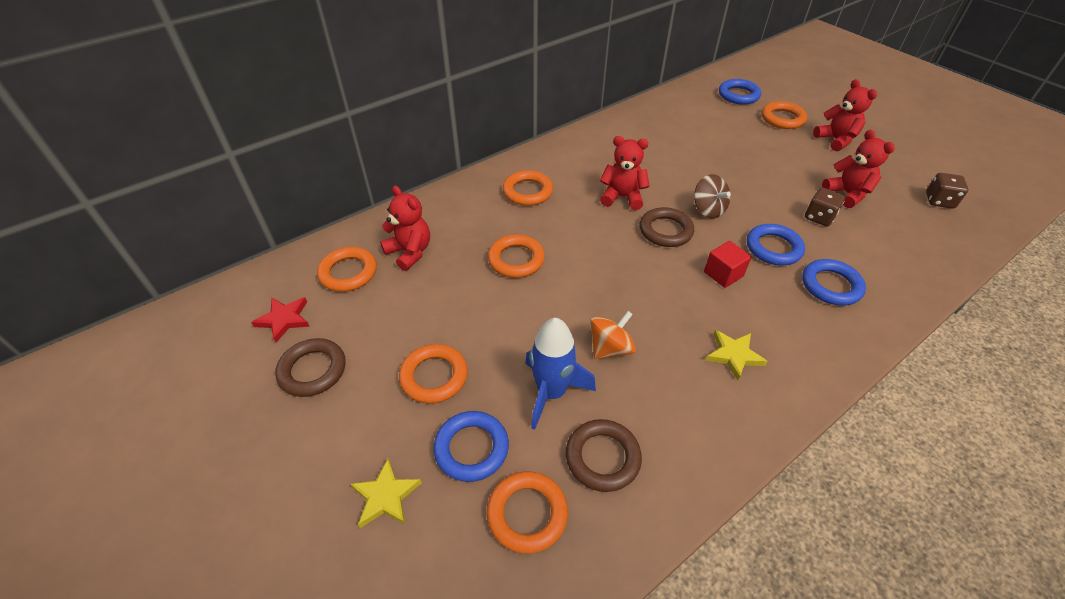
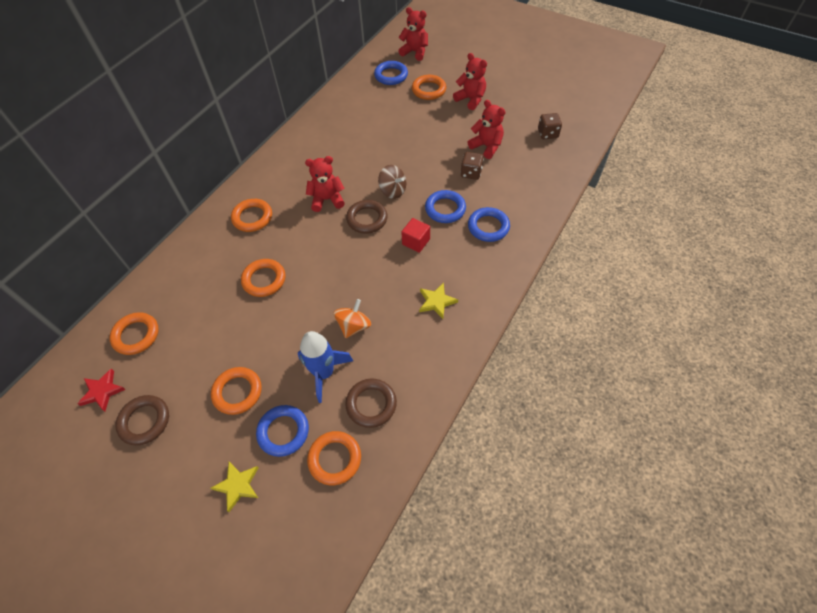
camera: 20 degrees left, 10 degrees up
red teddy bear [380,185,430,271] -> red teddy bear moved to [398,7,428,61]

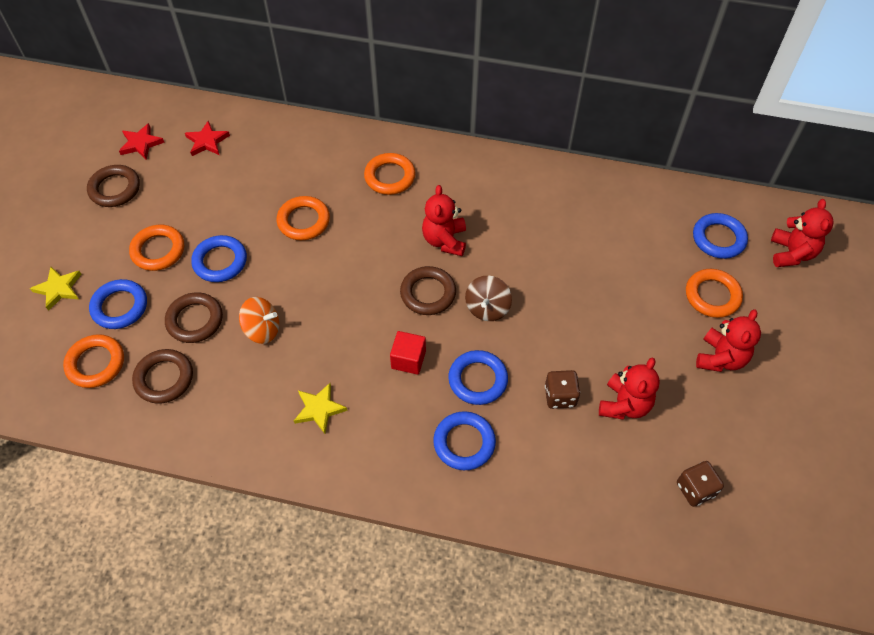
camera: 70 degrees right, 0 degrees up
orange ring [109,312,159,355] -> red star [185,121,230,156]
blue rocket [298,331,353,403] -> brown ring [165,292,223,343]
red teddy bear [305,156,345,212] -> red teddy bear turned 150 degrees counterclockwise [422,185,466,256]
none -> blue ring [191,235,247,282]

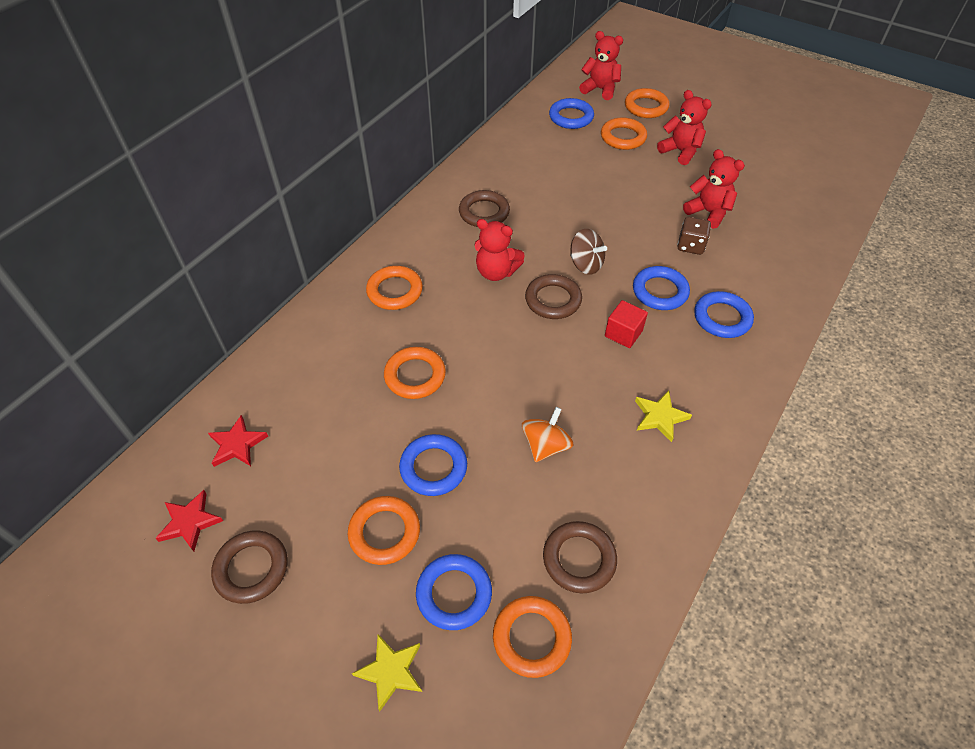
camera: 70 degrees left, 5 degrees down
brown ring [165,292,223,343] -> brown ring moved to [459,190,510,227]
brown dice [677,461,724,507] -> none
none -> orange ring [625,88,669,118]

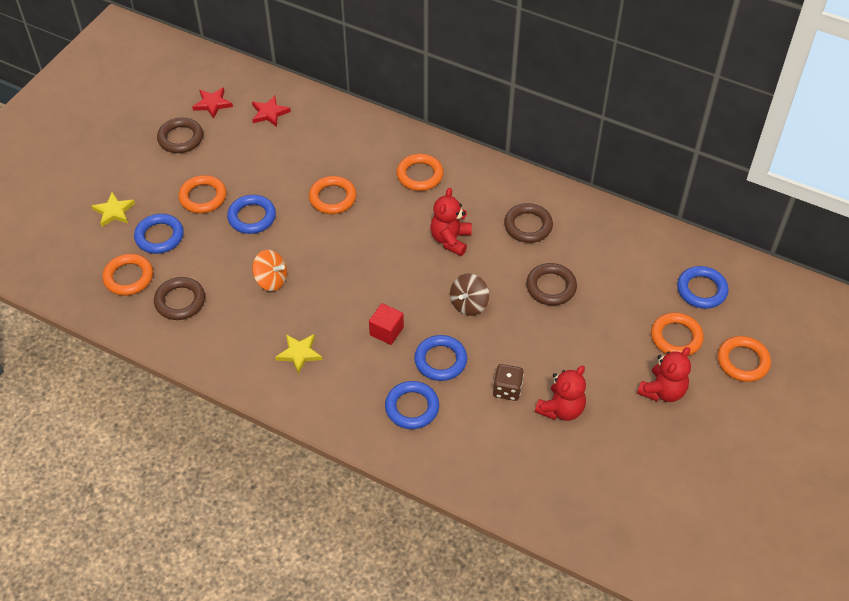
camera: 85 degrees right, 0 degrees up
brown ring [525,274,582,319] -> brown ring moved to [526,263,577,306]
red teddy bear [579,31,623,100] -> none

